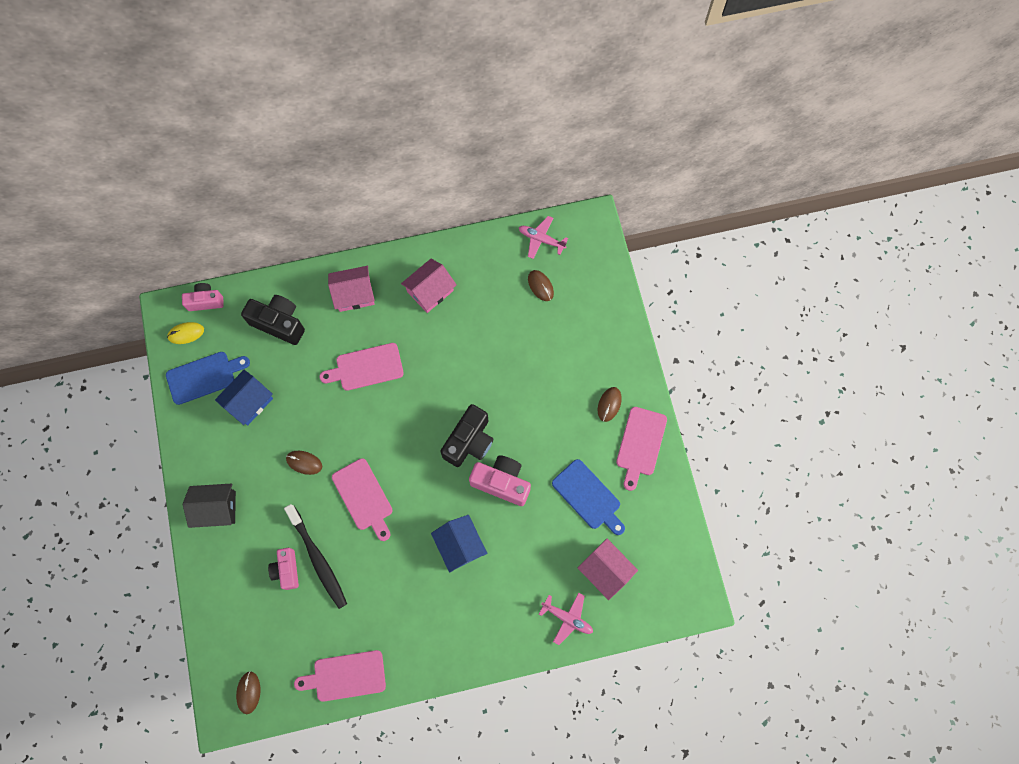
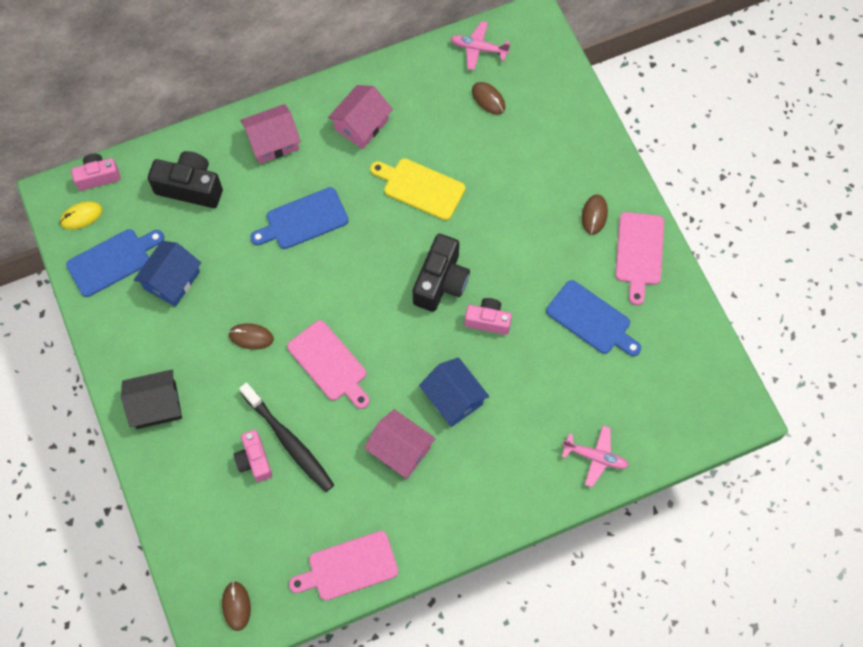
camera: 10 degrees left, 5 degrees down
pink cutting board [320,343,404,391] -> blue cutting board [250,187,349,249]
pink camera [469,455,531,506] -> pink camera [464,298,512,335], size x0.65
pink house [578,539,638,600] -> pink house moved to [364,409,436,479]
none -> yellow cutting board [370,158,465,220]

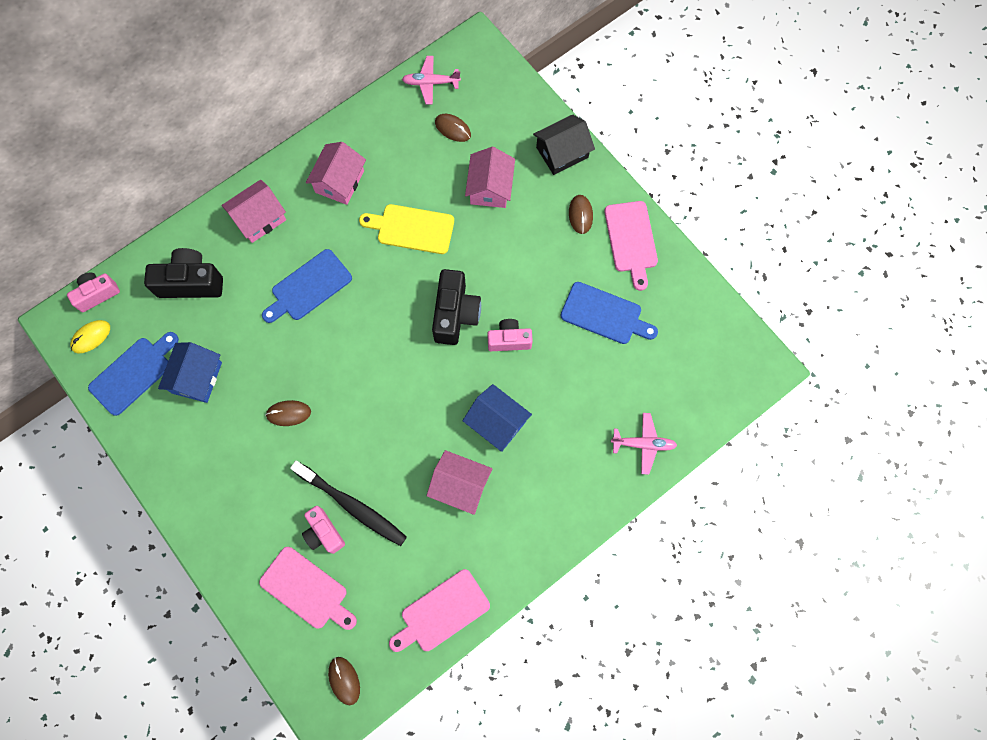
camera: 15 degrees left, 5 degrees up
black house [121,369,182,429] -> black house moved to [533,115,595,175]
pink cutting board [287,320,370,409] -> pink cutting board moved to [259,547,357,630]
none -> pink house [465,147,515,208]

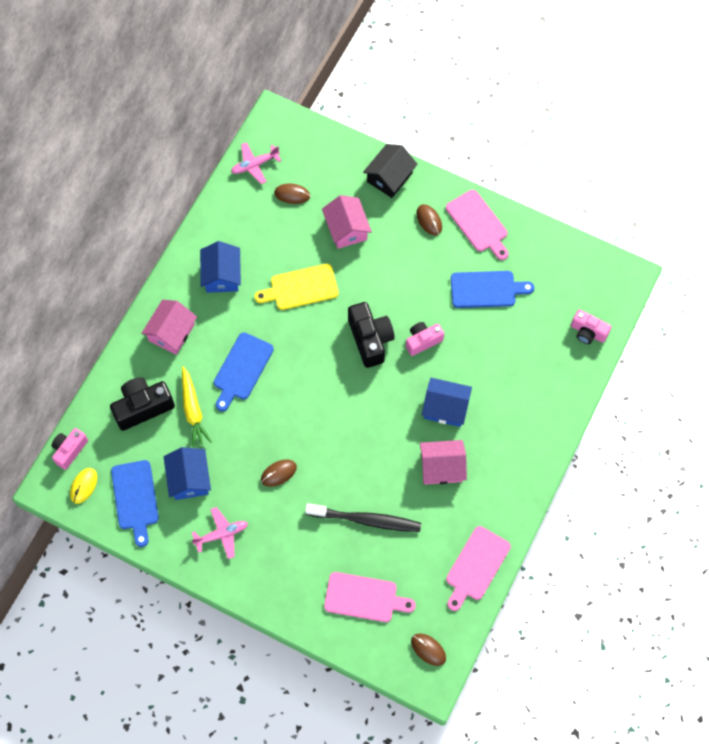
camera: 25 degrees left, 5 degrees down
blue cutting board [88,332,179,416] -> blue cutting board turned 150 degrees clockwise [111,460,159,547]
pink camera [302,506,345,554] -> pink camera moved to [571,309,612,344]
pink house [306,142,366,205] -> blue house [200,241,241,293]
pink plane [611,413,677,475] -> pink plane moved to [192,507,248,559]
none -> yellow carrot [182,366,212,448]

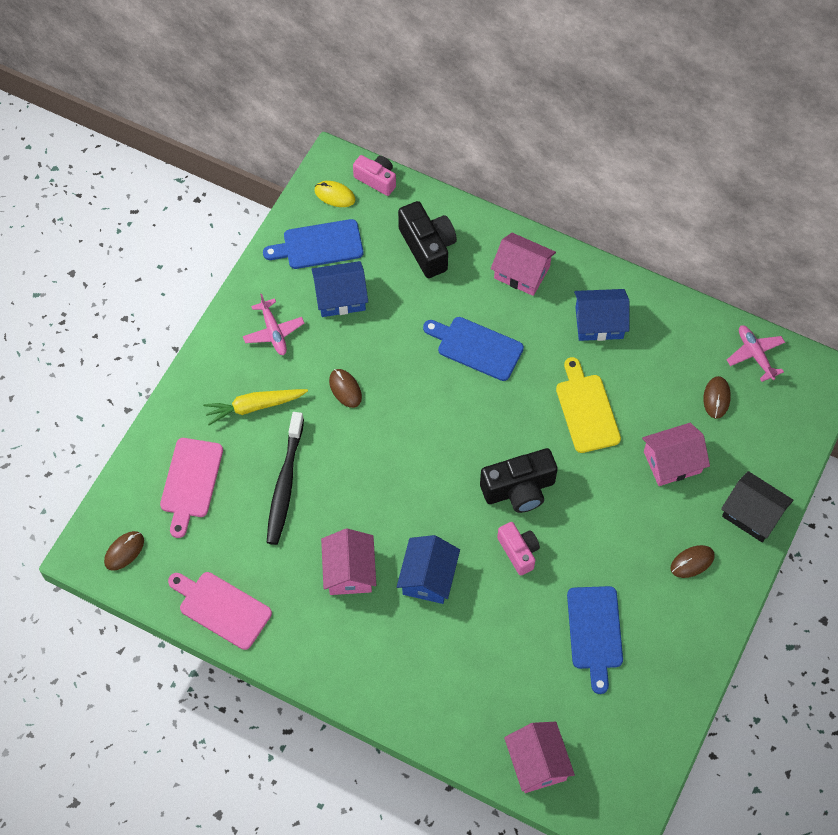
camera: 90 degrees right, 5 degrees down
yellow carrot [182,366,212,448] -> yellow carrot moved to [203,389,308,425]
pink cutting board [446,190,509,260] -> none
pink camera [571,309,612,344] -> pink house [504,722,575,793]

